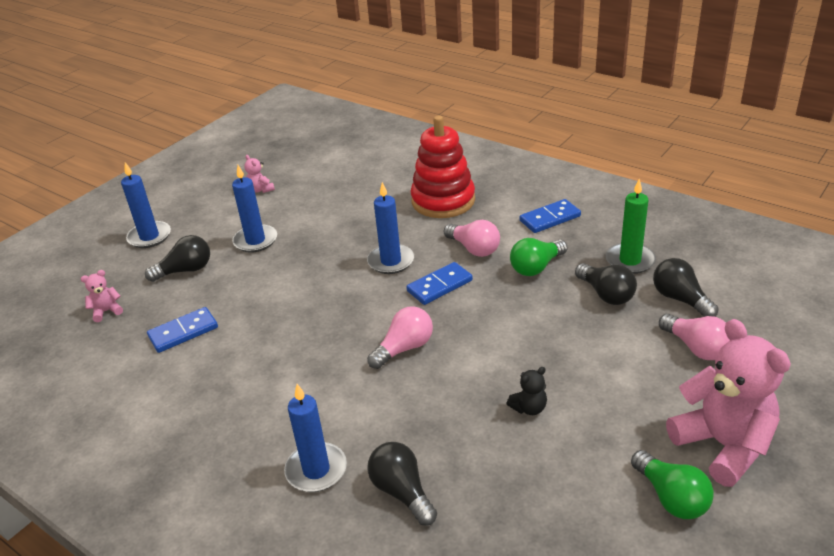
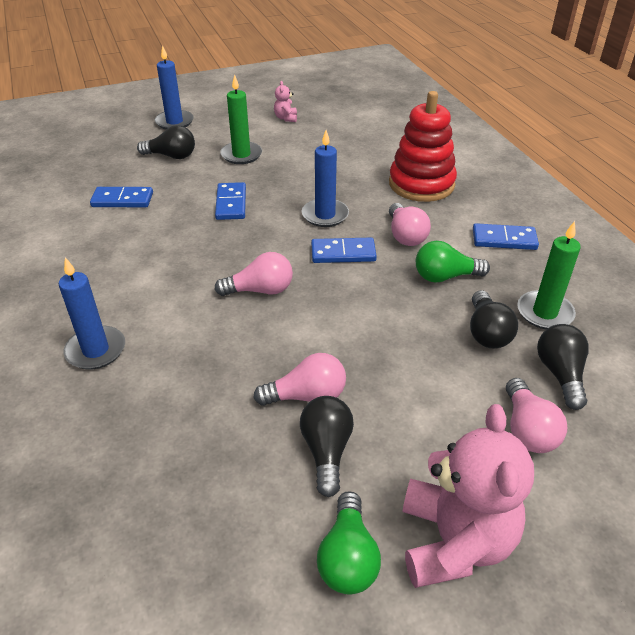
camera: 30 degrees right, 5 degrees up
pink teddy bear [81,270,123,322] -> none
blue candle [232,165,277,253] -> green candle [220,75,262,164]
black light bulb [367,442,437,525] -> black light bulb moved to [300,396,354,497]
black teddy bear [506,367,547,415] -> pink light bulb [254,353,346,406]
none -> blue domino [215,182,246,220]

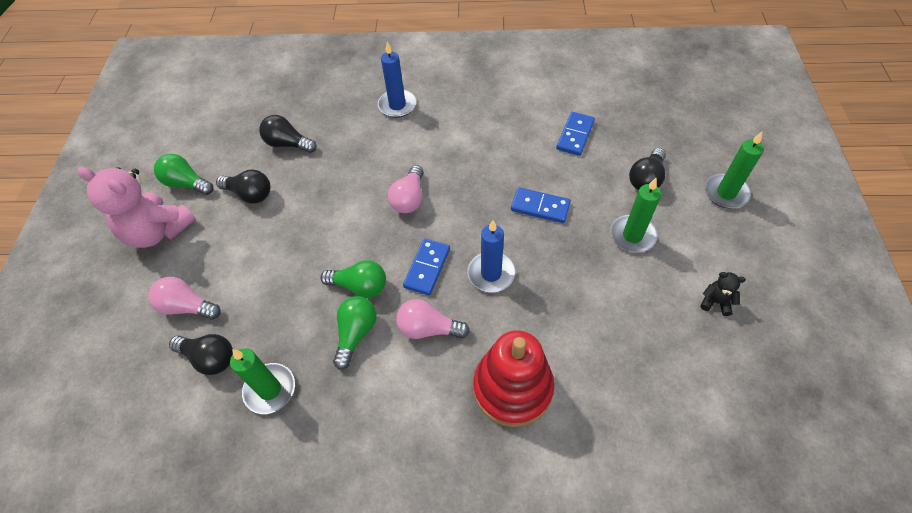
camera: 115 degrees right, 15 degrees up
blue candle [155,45,194,130] -> green candle [705,132,764,209]
pink light bulb [254,353,346,406] -> none
pink teddy bear [274,81,297,122] -> black teddy bear [701,272,746,316]
black light bulb [470,290,518,349] -> black light bulb moved to [259,115,317,153]
blue domino [473,223,539,250] -> none
none -> green light bulb [320,260,386,298]

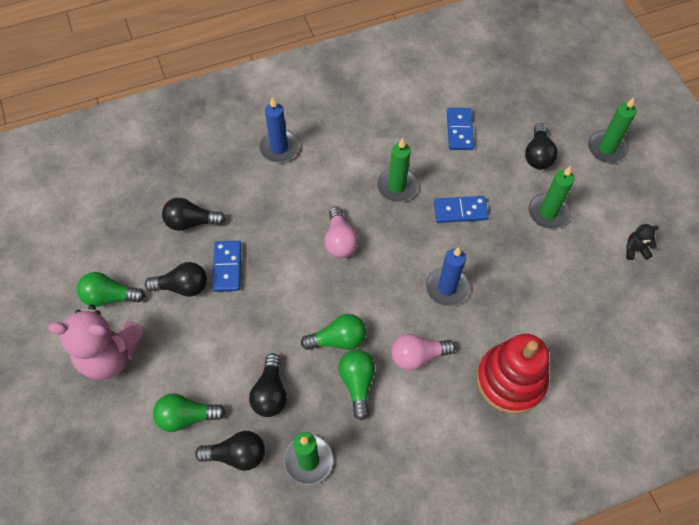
camera: 25 degrees left, 5 degrees up
pink light bulb [148,277,221,319] -> green light bulb [153,394,226,432]
blue domino [403,238,450,295] -> blue domino moved to [212,241,242,292]
none -> black light bulb [249,353,287,417]
none -> green candle [377,138,418,202]

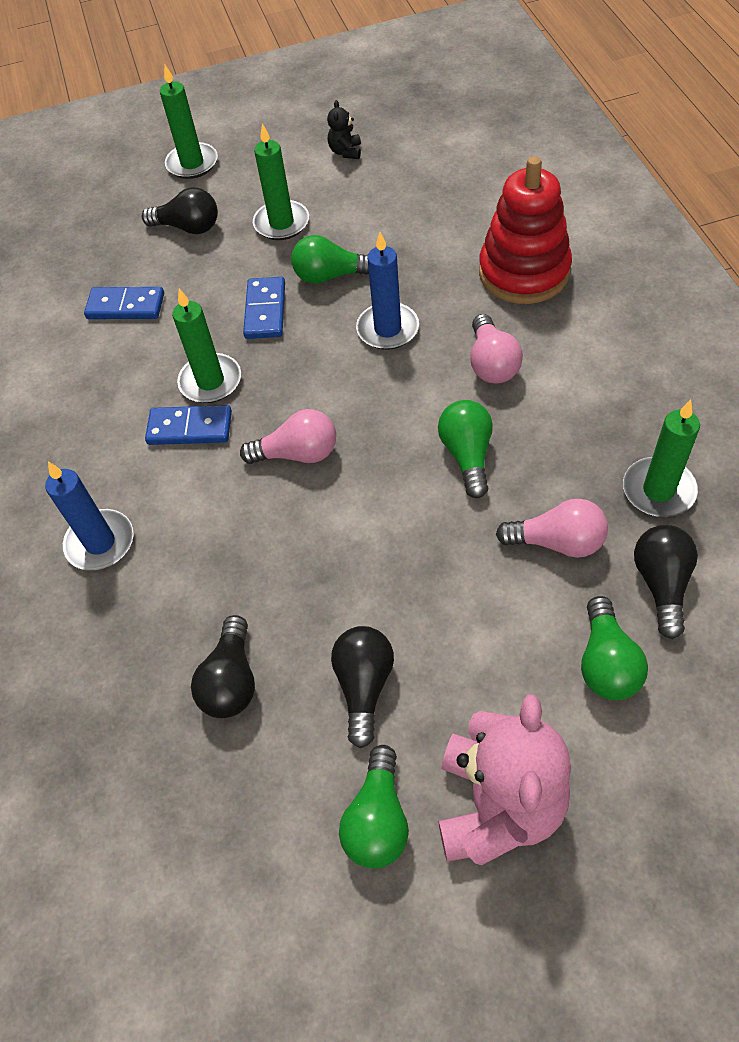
camera: 80 degrees left, 5 degrees down
blue domino [212,241,242,292] -> blue domino moved to [145,405,232,445]
black light bulb [249,353,287,417] -> pink light bulb [496,499,608,558]
green light bulb [339,350,375,420] -> green light bulb moved to [291,235,369,284]

